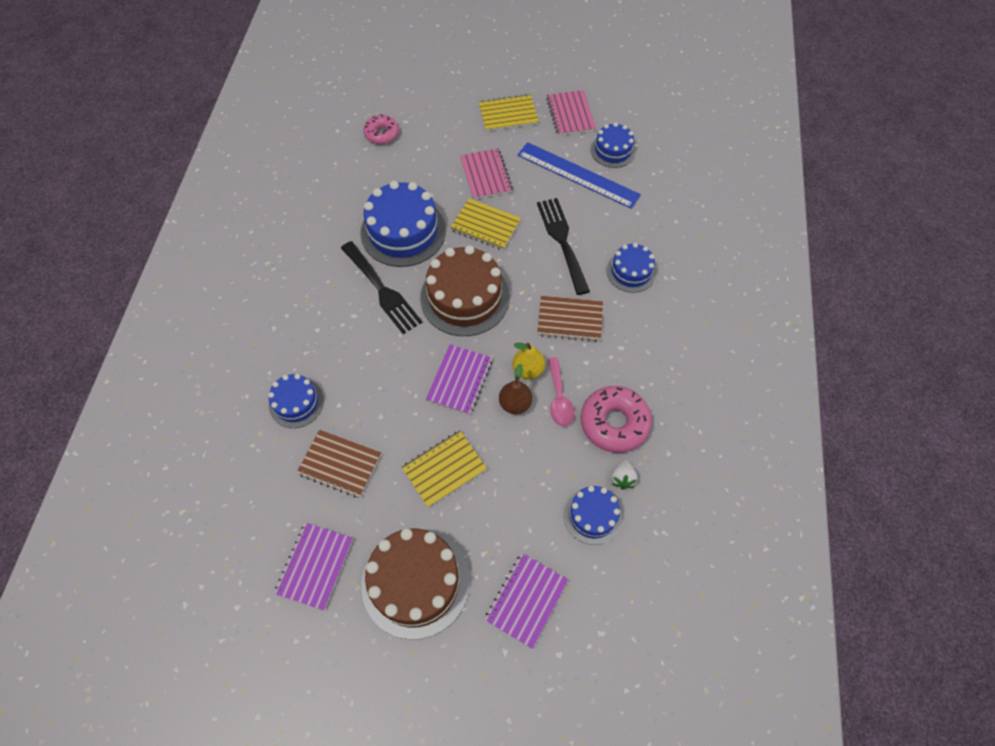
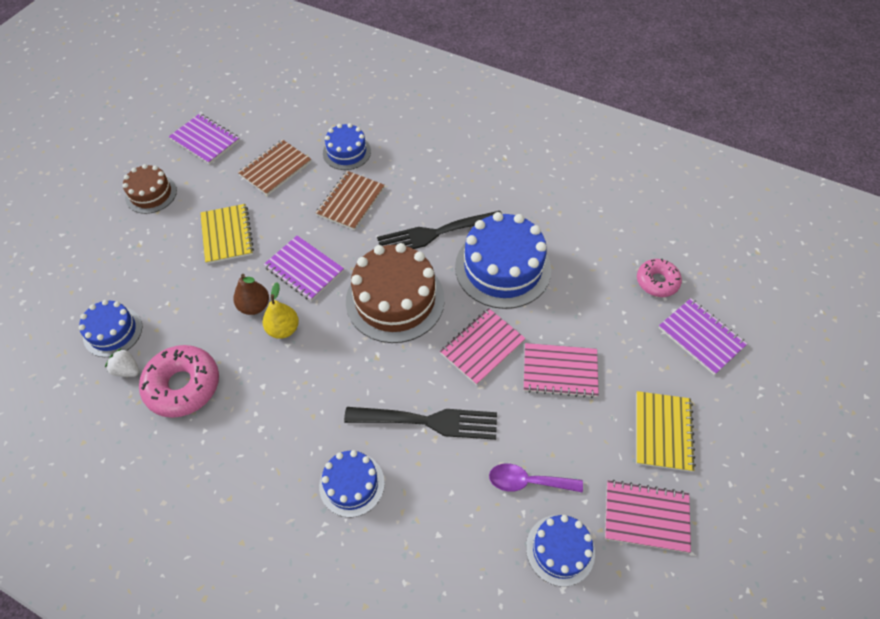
camera: 110 degrees right, 5 degrees down
brown cake [361,528,470,640] -> brown cake [123,164,177,214], size x0.56
yellow notebook [450,199,521,250] -> pink notebook [440,308,526,385]
purple notebook [485,553,568,649] -> purple notebook moved to [658,298,747,375]
blue ruler [517,142,641,209] -> purple spoon [489,464,583,492]
brown notebook [537,296,603,342] -> brown notebook moved to [316,171,385,230]
pink spoon [548,357,575,426] -> none

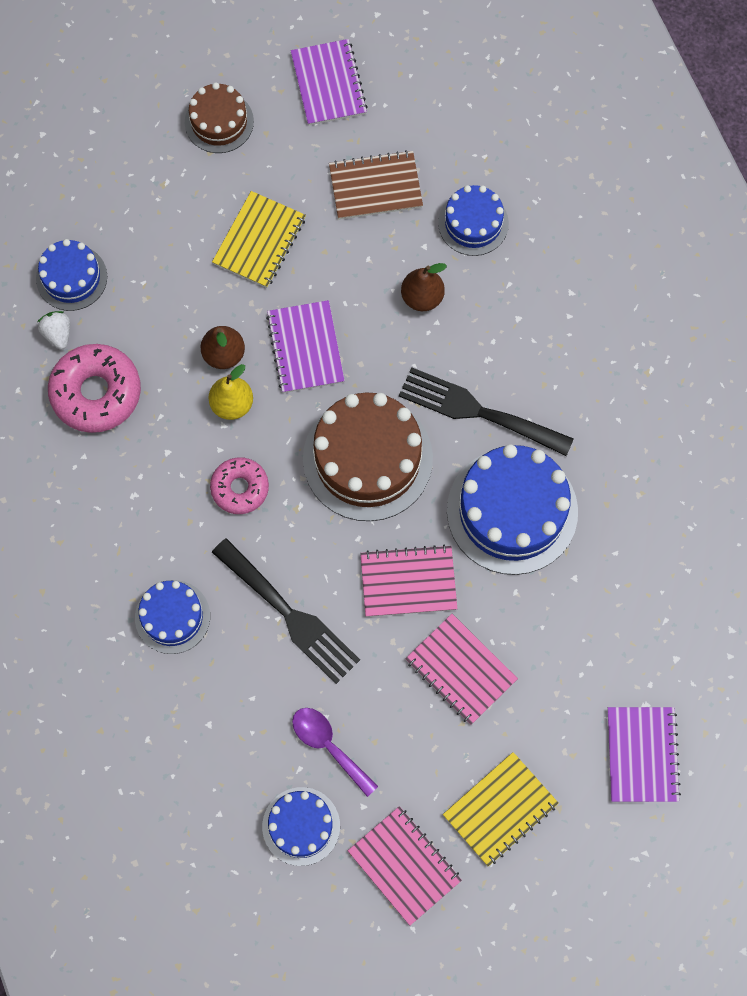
camera: 40 degrees right, 15 degrees up
brown notebook [316,171,385,230] -> brown pear [401,263,447,311]
pink donut [637,259,682,297] -> pink donut moved to [210,457,269,514]

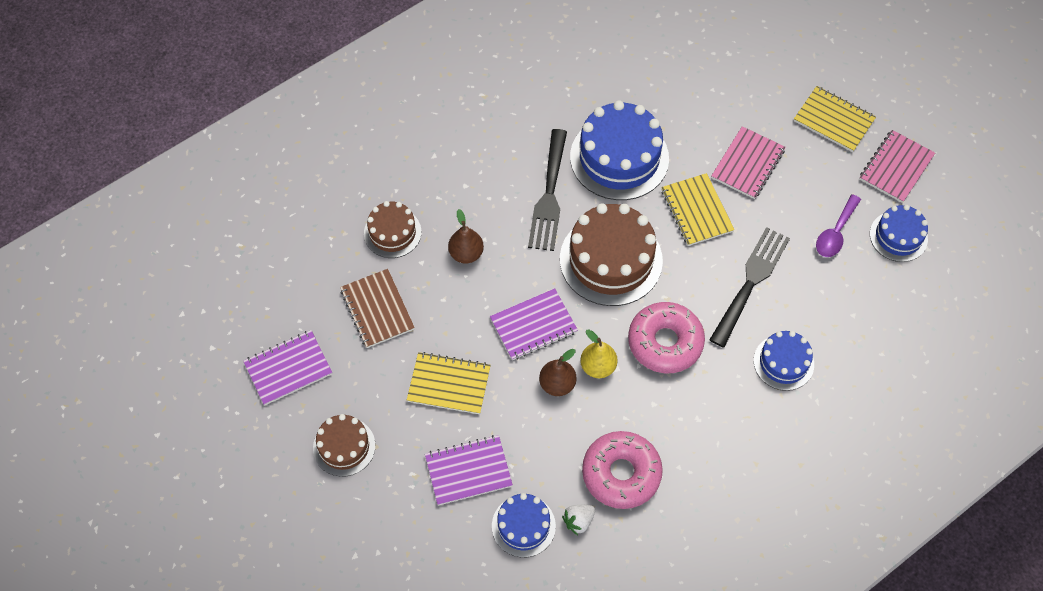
camera: 105 degrees left, 10 degrees down
pink donut [210,457,269,514] -> pink donut [628,302,705,373], size x1.60
pink notebook [360,545,457,617] -> yellow notebook [661,173,734,246]
blue cake [438,185,509,256] -> brown cake [364,201,421,258]
purple notebook [607,707,681,802] -> purple notebook moved to [425,435,513,505]

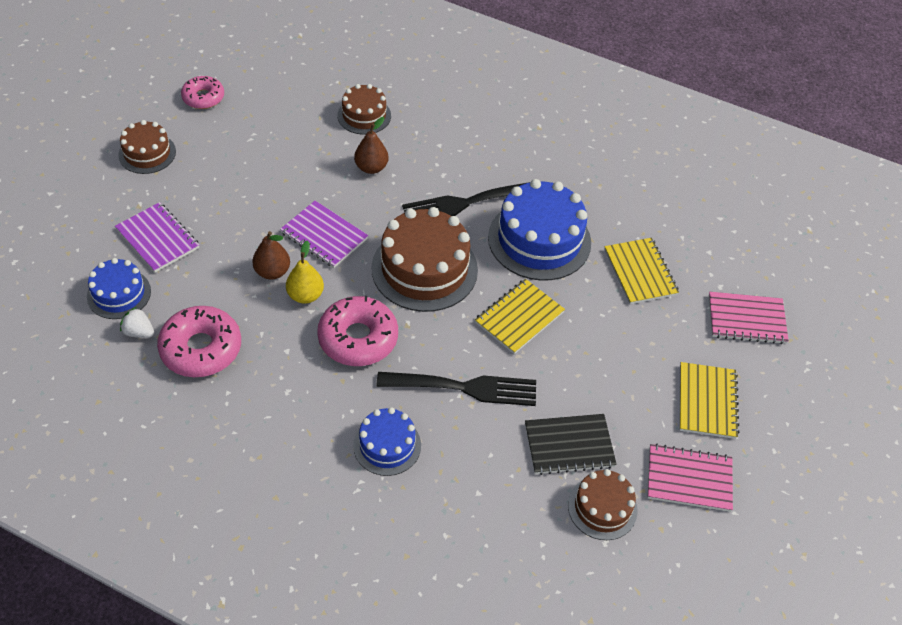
camera: 60 degrees right, 10 degrees down
purple notebook [243,330,332,405] -> pink donut [181,76,224,109]
brown notebook [340,269,415,348] -> none
yellow notebook [407,352,491,414] -> yellow notebook moved to [604,238,679,304]
pink notebook [711,126,785,199] -> pink notebook moved to [709,292,789,344]
purple spoon [816,194,861,257] -> black notebook [525,414,617,475]
blue cake [870,205,928,262] -> brown cake [568,469,638,540]

